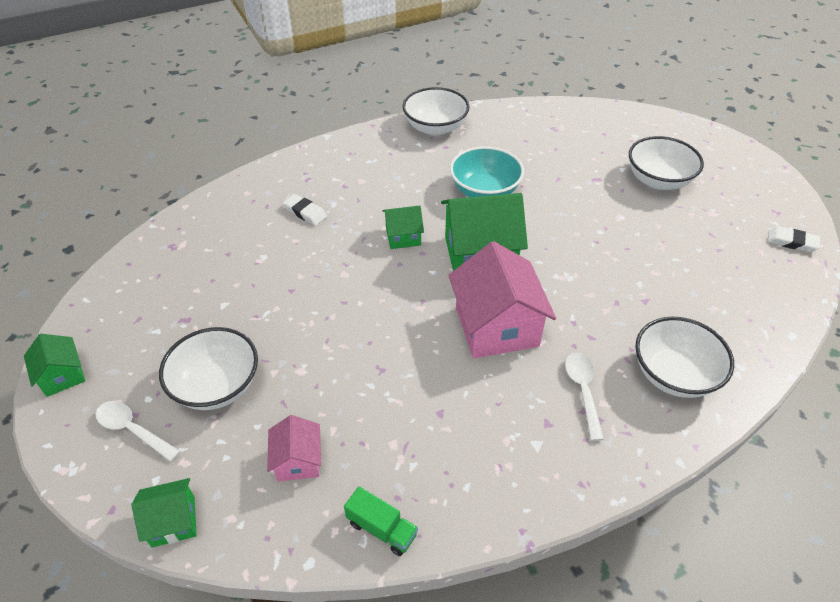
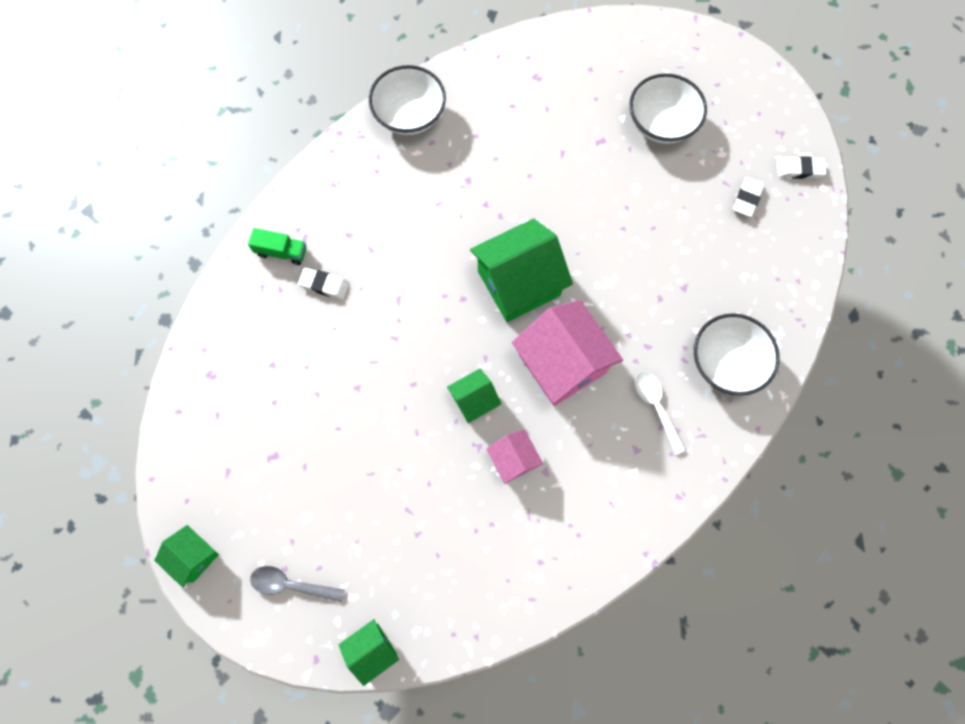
camera: 20 degrees left, 25 degrees up
white spoon [96,401,180,462] -> grey spoon [250,566,345,602]
white bowl [159,327,258,410] -> none
pink house [267,415,321,482] -> pink house moved to [486,429,543,484]
green truck [344,486,418,556] -> green truck moved to [248,228,307,265]
green house [383,206,424,249] -> green house moved to [447,369,502,423]
turquoise bowl [450,146,524,197] -> none
none -> white eraser [733,177,764,217]

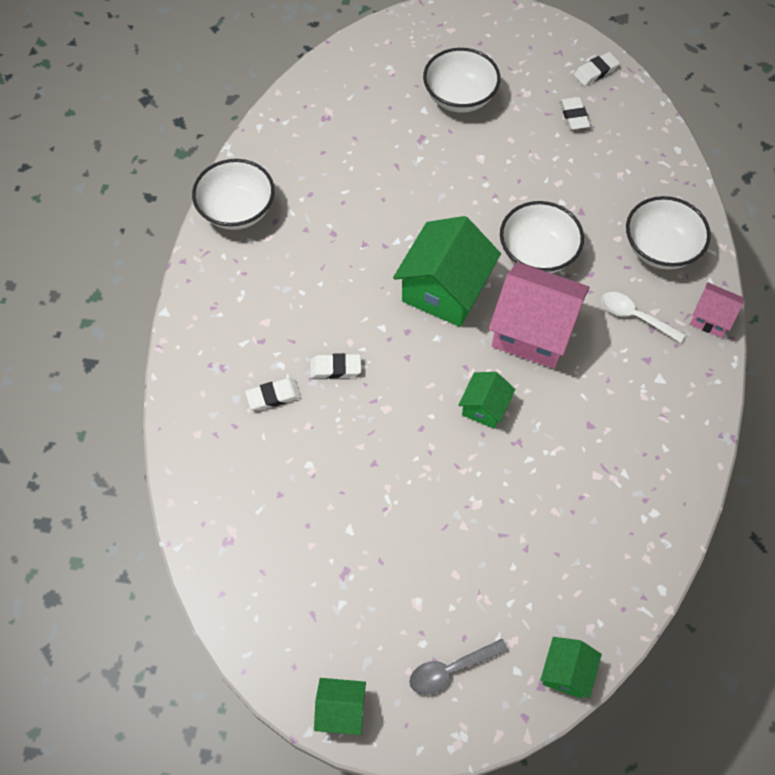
camera: 35 degrees left, 10 degrees down
green truck [248,228,307,265] -> none
pink house [486,429,543,484] -> pink house moved to [690,282,744,338]
none -> white eraser [310,353,361,379]
none -> white bowl [500,201,584,273]

